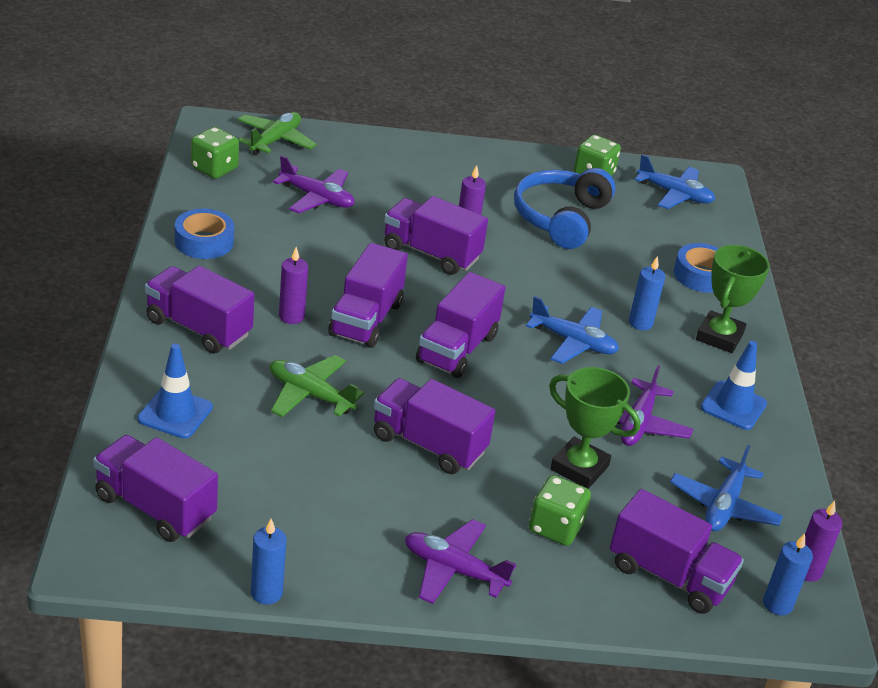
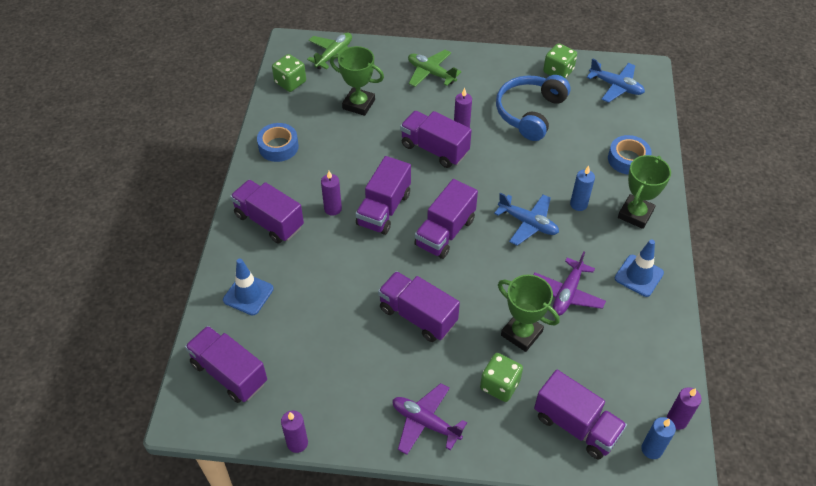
camera: 10 degrees right, 15 degrees up
blue candle [251,519,286,604] -> purple candle [281,411,308,453]
green plane [270,355,365,417] -> green plane moved to [408,50,461,87]
purple plane [273,155,355,213] -> green trophy [330,46,384,116]
blue plane [670,445,783,531] -> none

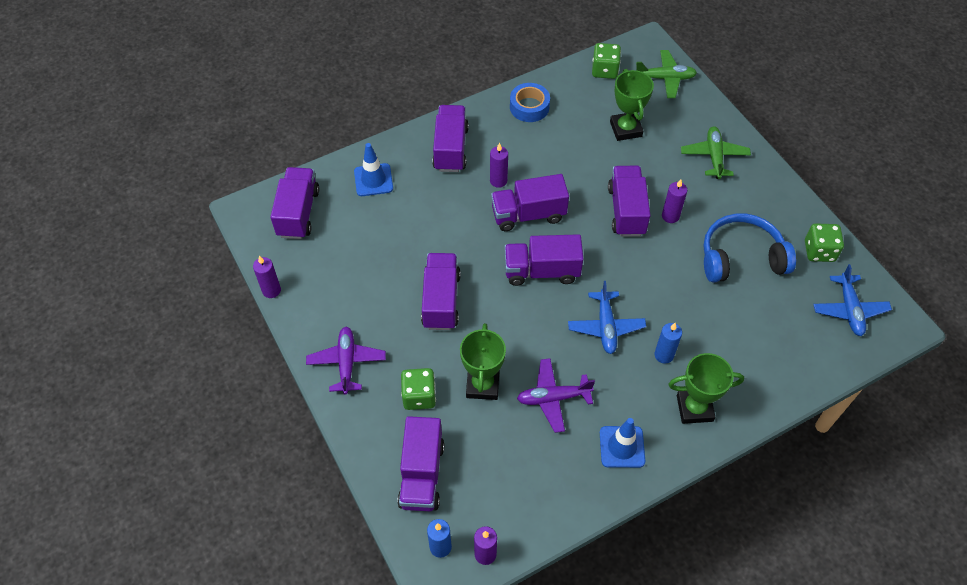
camera: 55 degrees right, 5 degrees up
blue tape [608,135,652,175] -> none

